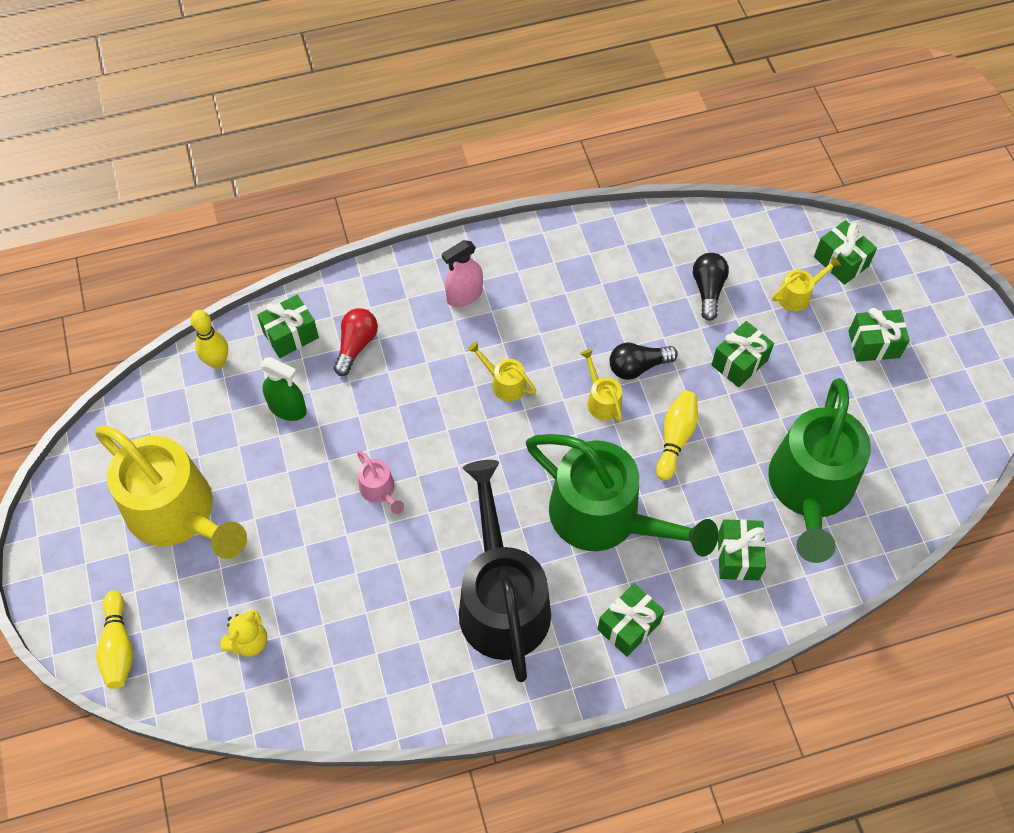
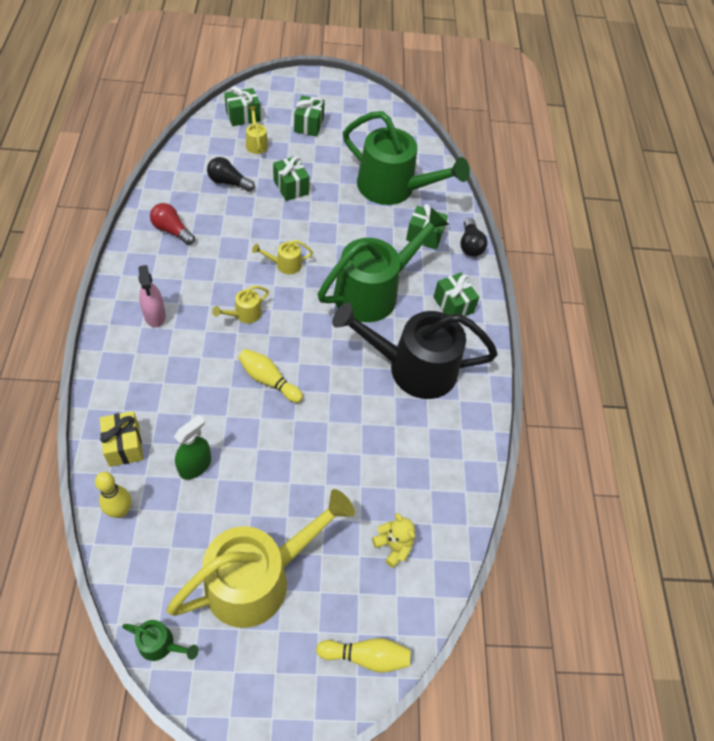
camera: 80 degrees left, 5 degrees down
green gift [257,295,319,358] -> yellow gift [100,411,143,467]
red light bulb [334,308,378,376] -> red light bulb moved to [150,203,195,245]
pink watering can [357,450,404,514] -> none
black light bulb [609,342,678,380] -> black light bulb moved to [460,218,487,257]
yellow bowling pin [656,391,698,481] -> yellow bowling pin moved to [238,349,303,403]
none -> green watering can [122,620,198,661]

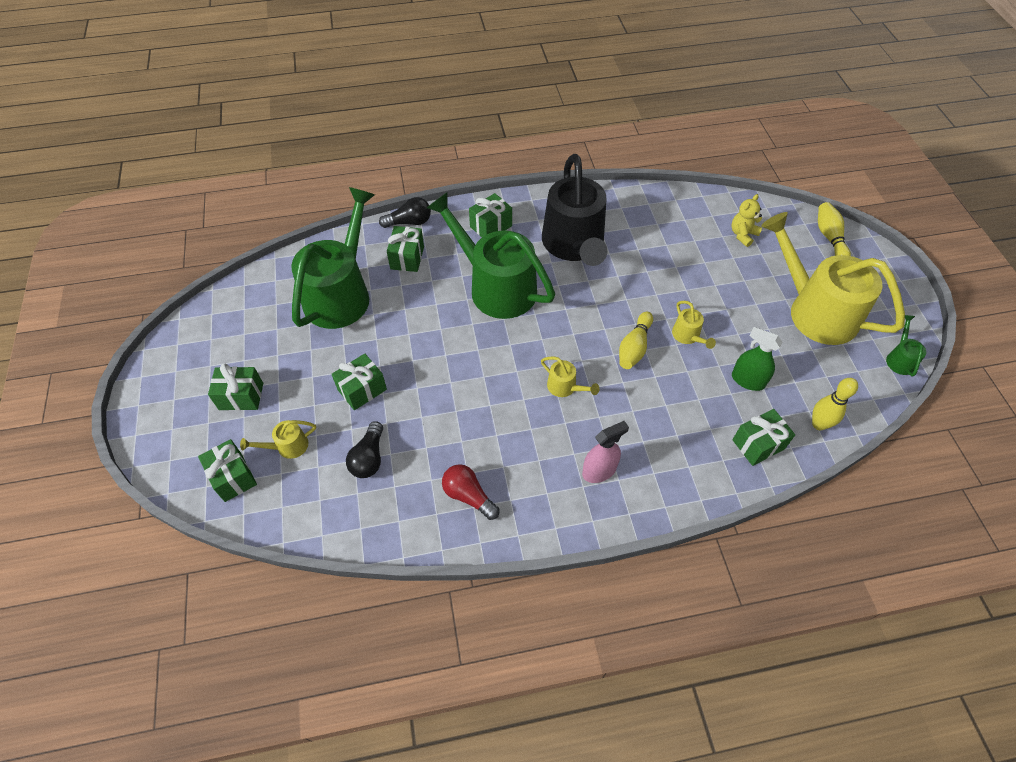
camera: 95 degrees left, 0 degrees up
yellow gift [100,411,143,467] -> green gift [732,409,795,466]
red light bulb [150,203,195,245] -> red light bulb turned 105 degrees clockwise [442,464,499,520]
yellow watering can [252,240,313,274] -> yellow watering can moved to [672,301,716,349]

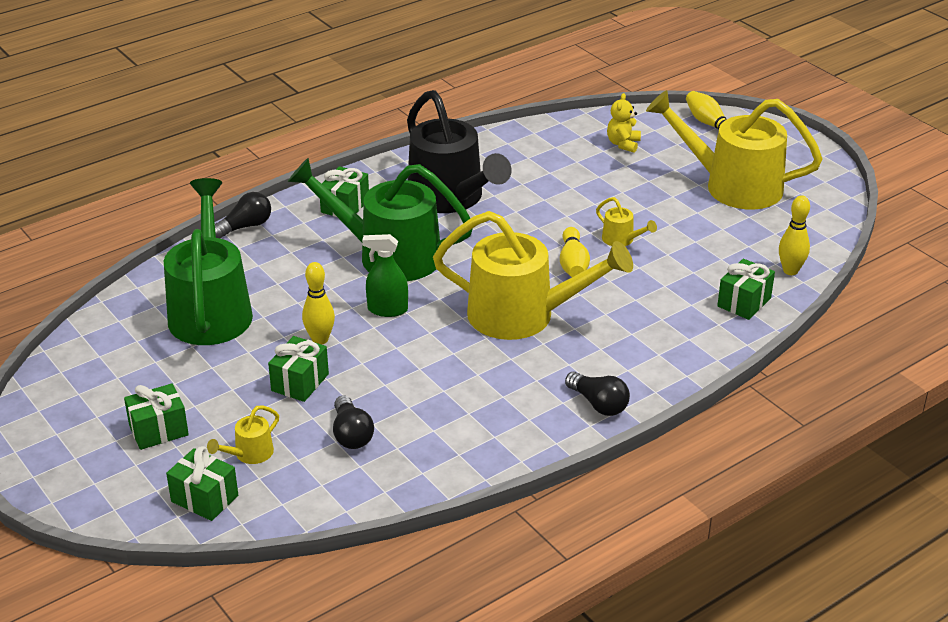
camera: 25 degrees left, 20 degrees down
green gift [387,226,424,272] -> none
red light bulb [442,464,499,520] -> none
yellow watering can [541,357,600,397] -> yellow watering can [433,211,633,340], size x2.49
pink spray bottle [582,421,629,483] -> none
green spray bottle [732,327,782,391] -> green spray bottle moved to [362,234,408,317]
green watering can [886,315,926,377] -> none
none -> yellow bowling pin [302,262,335,345]
none -> black light bulb [565,372,630,416]

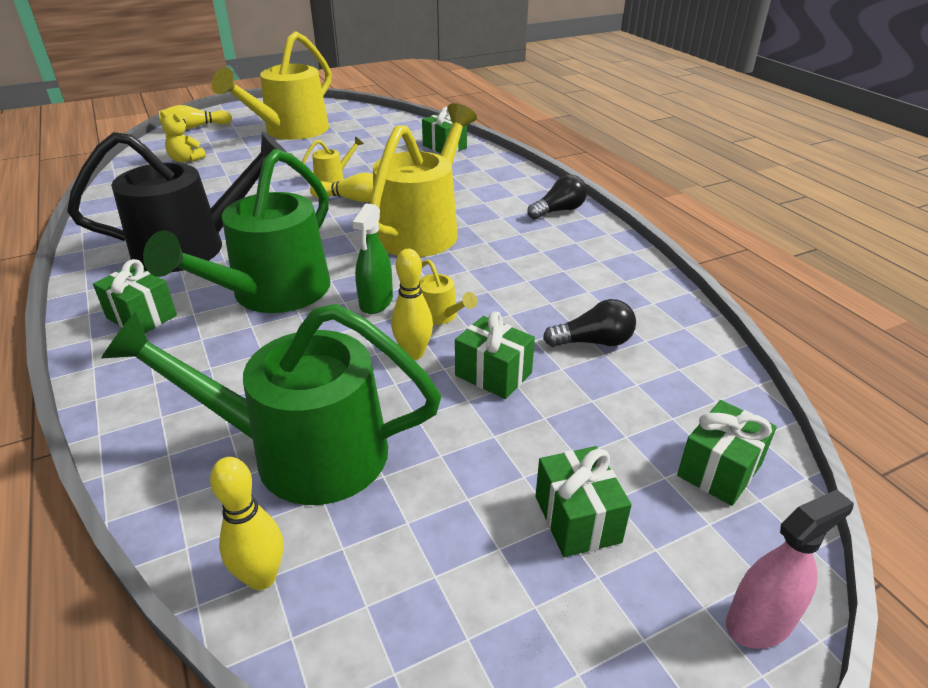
camera: 80 degrees left, 0 degrees up
yellow watering can [207,405,279,464] -> yellow watering can moved to [419,260,477,325]
black light bulb [215,192,271,238] -> none
yellow bowling pin [779,195,810,275] -> yellow bowling pin moved to [210,457,283,590]
none -> pink spray bottle [726,490,854,649]

